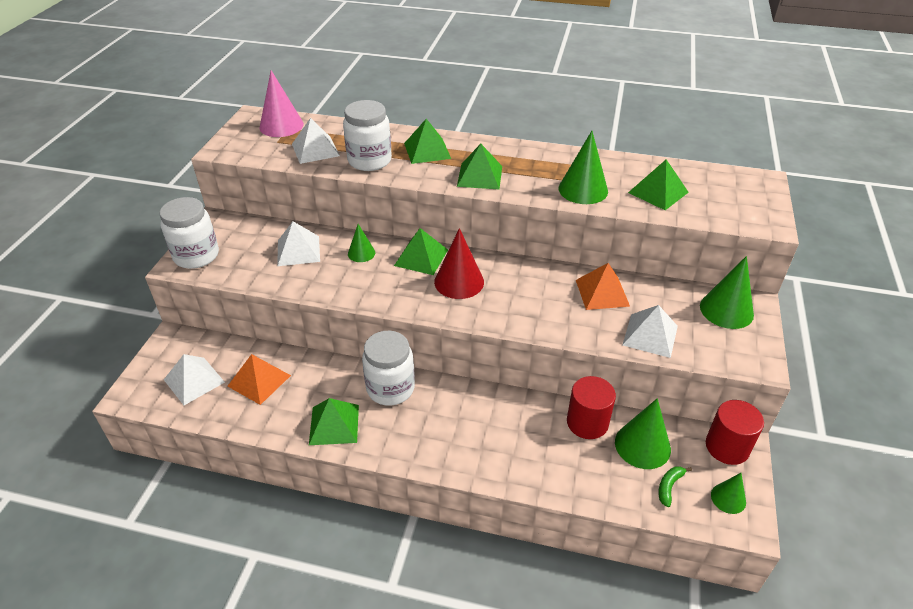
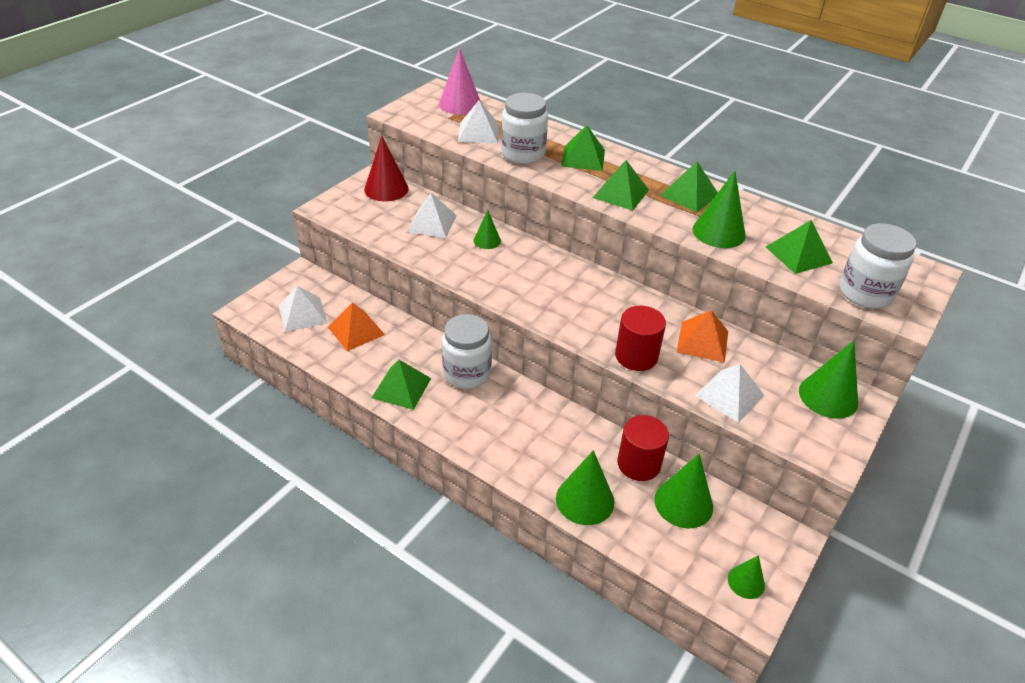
camera: 20 degrees right, 0 degrees up
white jar [160,197,219,269] -> white jar moved to [839,223,916,309]
green pyramid [394,228,448,275] -> green pyramid moved to [660,162,718,213]
red cone [434,228,484,299] -> red cone moved to [364,136,409,201]
green banana [659,466,692,507] -> none
red cylinder [706,400,764,465] -> red cylinder moved to [615,306,666,371]
none -> green cone [556,450,614,525]

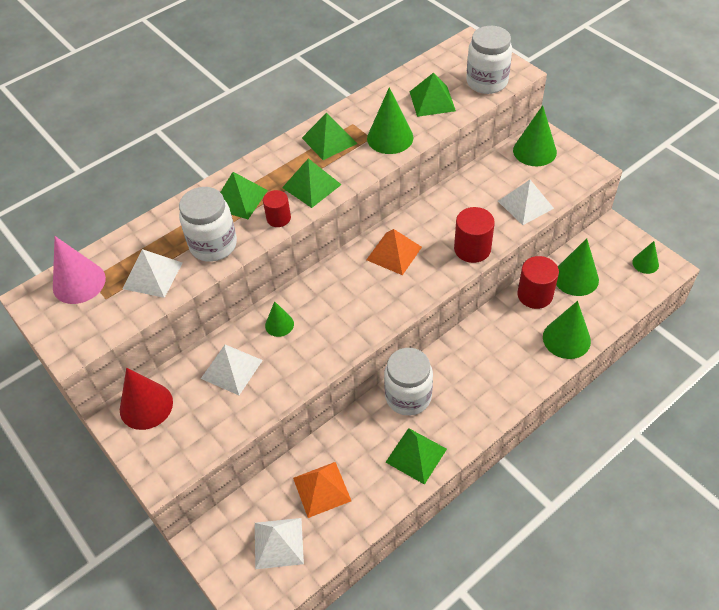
camera: 70 degrees left, 10 degrees up
orange pyramid [677,310,728,363] -> orange pyramid moved to [366,229,422,275]
none -> red cylinder [263,190,291,227]

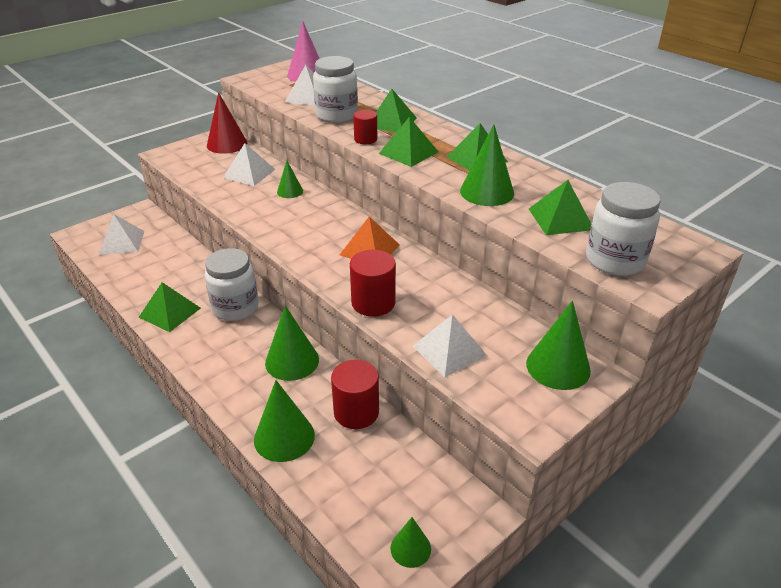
camera: 85 degrees right, 15 degrees down
orange pyramid [293,462,351,518] -> none
green cone [556,238,599,296] -> green cone moved to [265,305,319,381]

